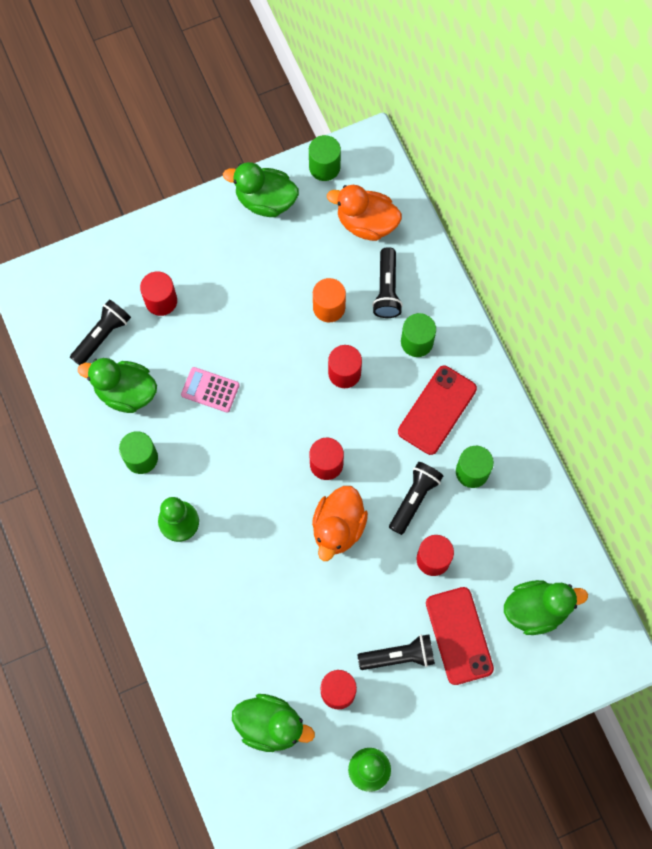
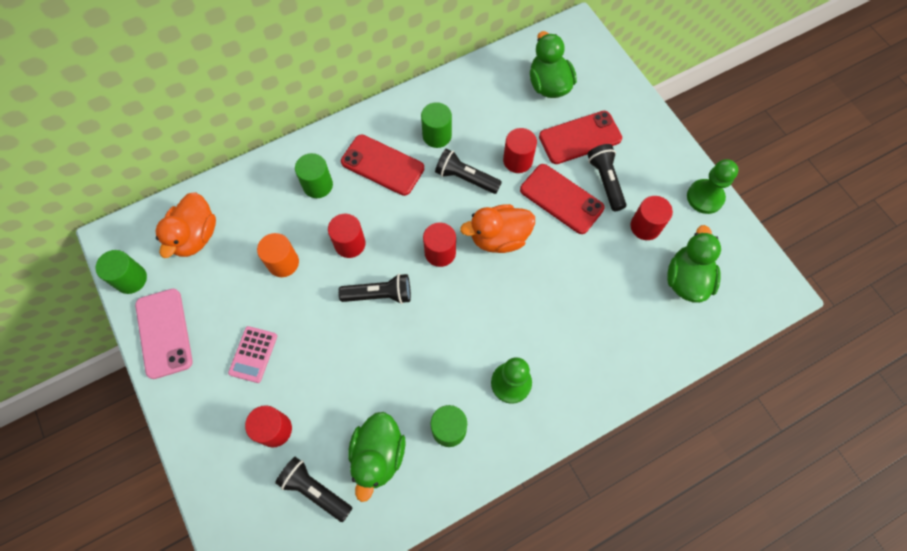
camera: 95 degrees left, 5 degrees down
pink calculator [181,367,240,412] -> pink calculator moved to [228,326,277,383]
green duck [223,162,299,217] -> pink phone [135,289,193,379]
orange duck [312,486,368,561] -> orange duck turned 150 degrees clockwise [460,204,535,253]
black flashlight [372,247,403,318] -> black flashlight moved to [338,274,411,304]
none -> red phone [520,164,605,234]

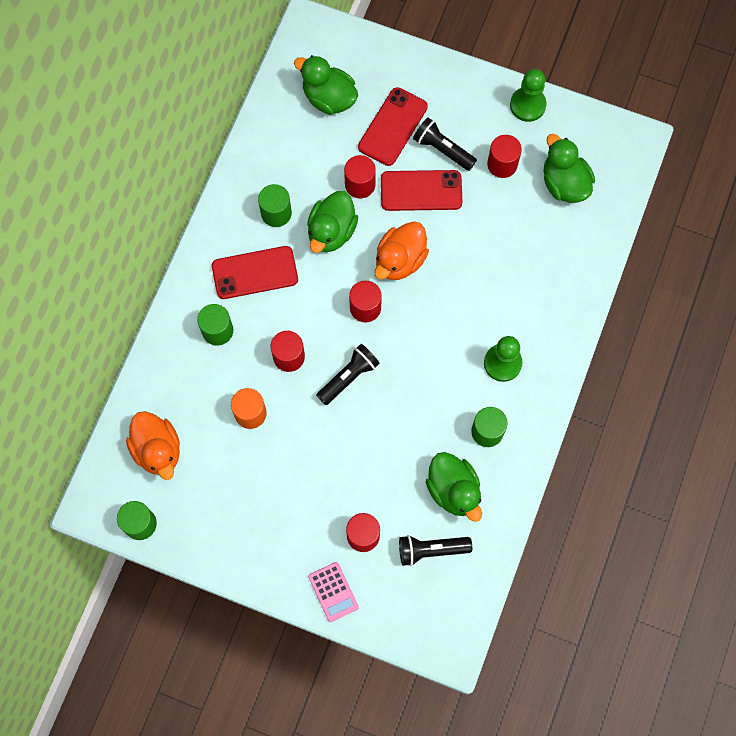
camera: 40 degrees left, 5 degrees up
pink phone [135,289,193,379] -> none
pink calculator [228,326,277,383] -> pink calculator moved to [308,562,359,622]
black flashlight [435,149,502,194] -> green duck [307,191,358,253]

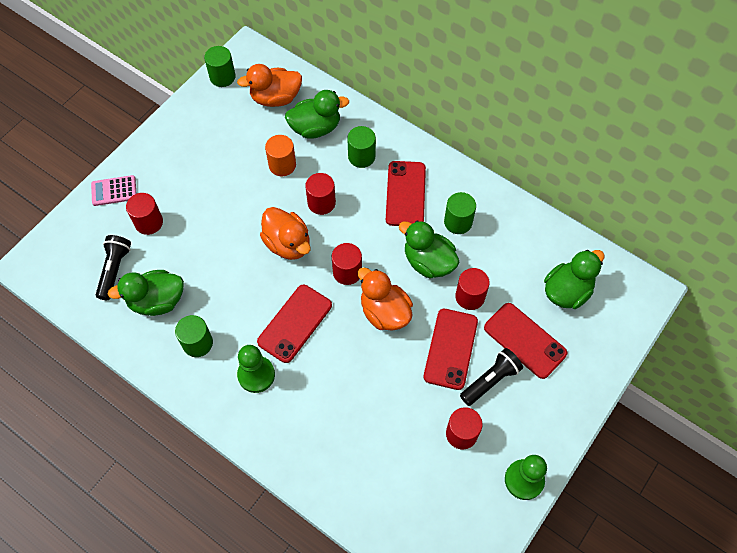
camera: 105 degrees right, 10 degrees down
black flashlight [316,344,380,405] -> orange duck [260,207,311,260]
green duck [543,134,595,203] -> green duck moved to [285,90,349,139]
none -> red phone [257,285,332,363]

